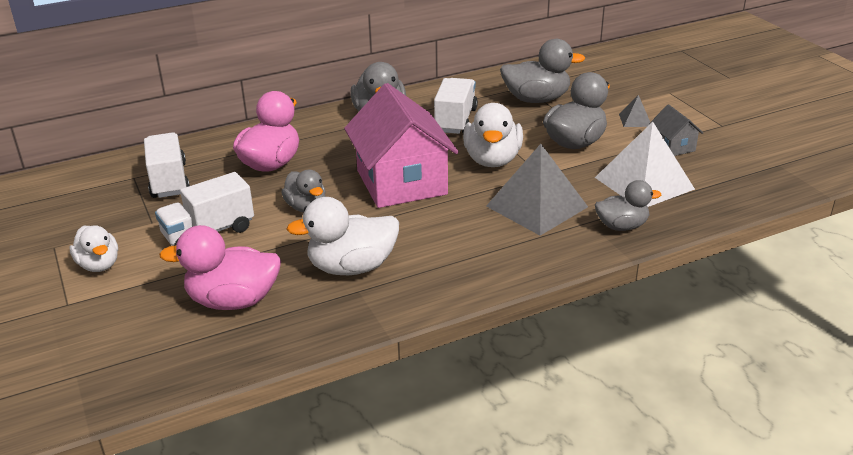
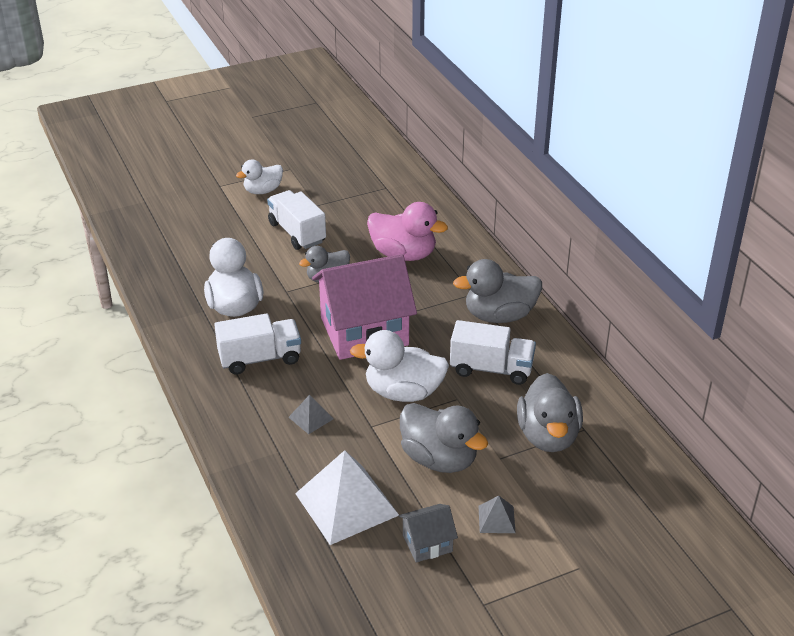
camera: 90 degrees right, 5 degrees up
white truck [144,132,190,198] -> white truck moved to [214,313,301,375]
pink duck [159,225,281,310] -> none
grey pyramid [486,144,588,236] -> grey pyramid [288,395,333,434], size x0.45
grey duck [595,180,661,231] -> none

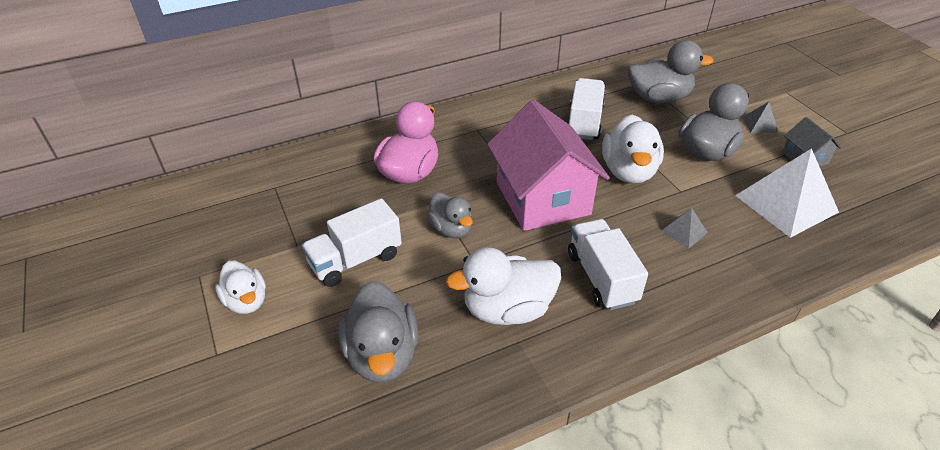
camera: 90 degrees left, 5 degrees up
grey duck [453,259,542,323] -> grey duck moved to [338,281,419,382]

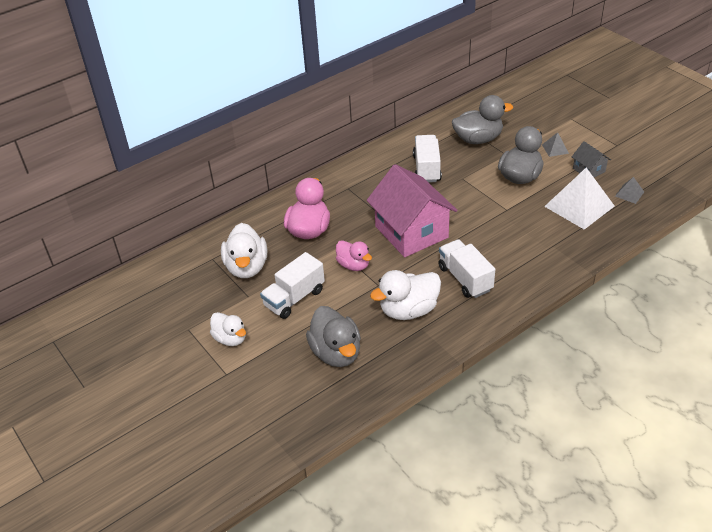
camera: 10 degrees left, 0 degrees up
grey duck [427,192,473,238] -> pink duck [336,240,372,271]
white duck [602,114,664,184] -> white duck moved to [221,223,267,278]
grey pyramid [661,208,708,249] -> grey pyramid moved to [615,177,644,204]

